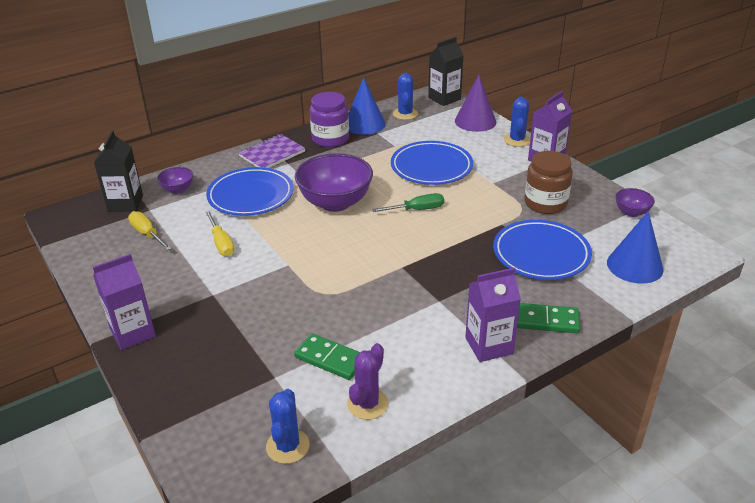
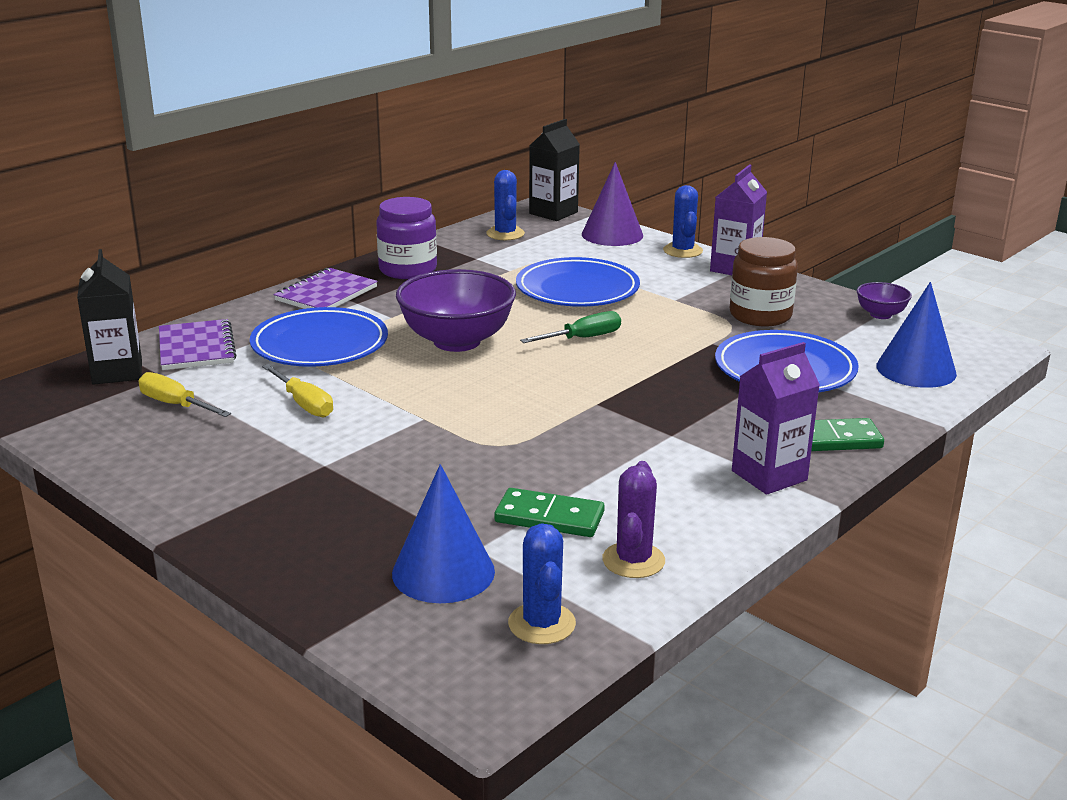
camera: 15 degrees left, 10 degrees down
purple carton [93,254,156,350] -> none
purple bowl [157,167,193,194] -> purple notebook [159,319,236,370]
blue cone [348,77,386,135] -> blue cone moved to [392,464,495,603]

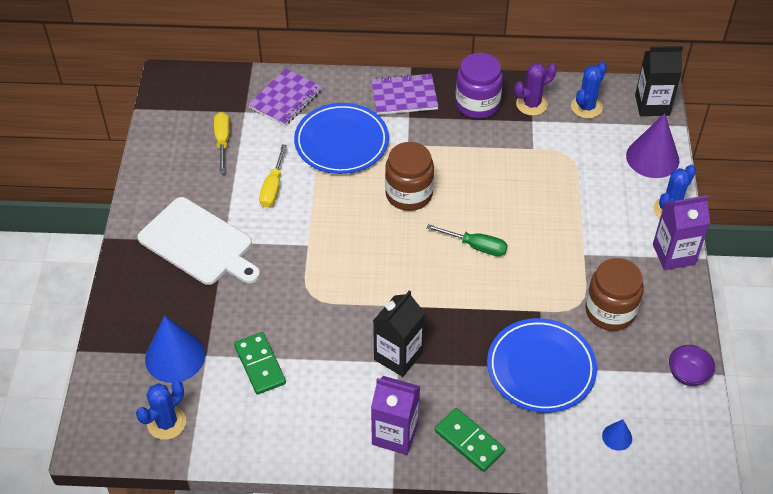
camera: 50 degrees right, 25 degrees up
black carton [77,249,142,385] -> black carton moved to [373,290,425,377]
purple bowl [396,269,516,352] -> brown jar [385,142,434,211]
blue plate [516,257,640,307] -> none
purple cactus [602,461,665,578] -> purple cactus moved to [514,63,557,116]
blue cone [876,282,957,388] -> blue cone [602,419,632,451], size x0.48
none -> white cutting board [137,197,260,285]

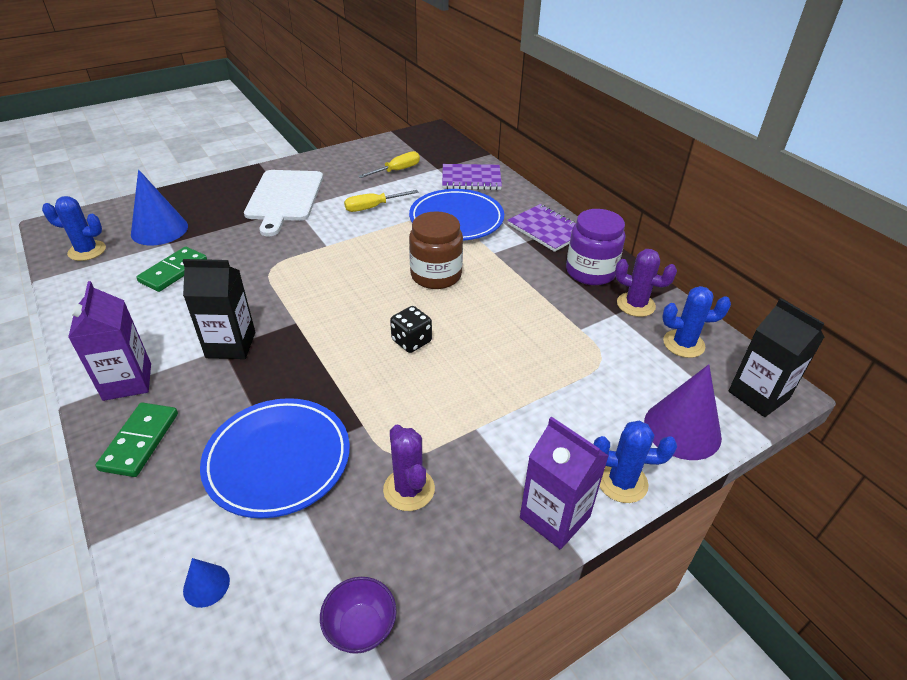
camera: 55 degrees right, 10 degrees down
green screwdriver [426,224,508,256] -> black dice [390,306,432,353]
brown jar [585,258,644,331] -> purple cactus [383,425,435,511]

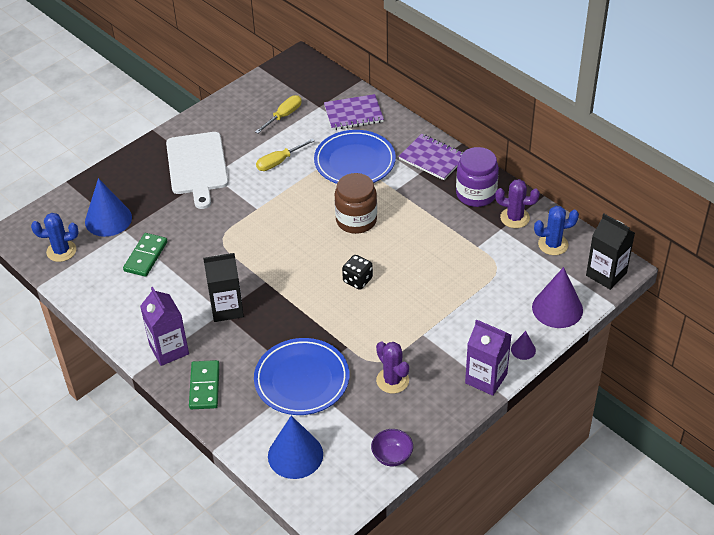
camera: 10 degrees left, 5 degrees up
blue cone [183,558,230,608] -> blue cone [268,416,323,479], size x2.10
blue cactus [593,421,677,503] -> purple cone [511,331,536,360]

